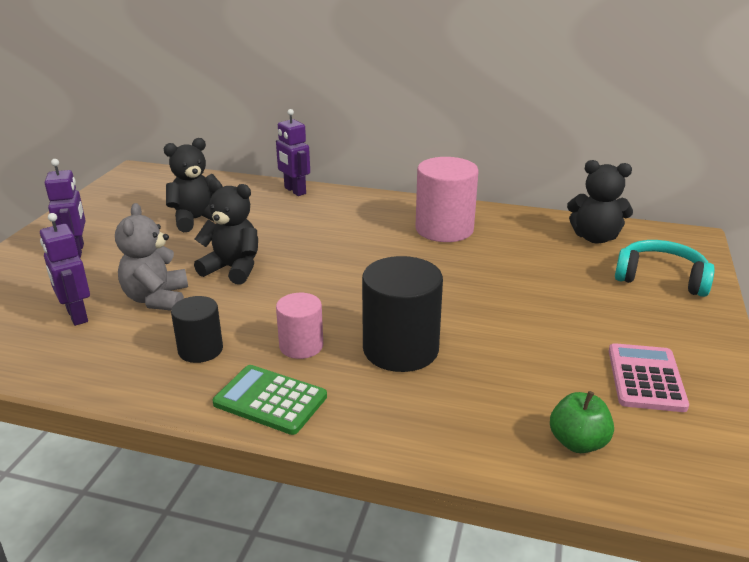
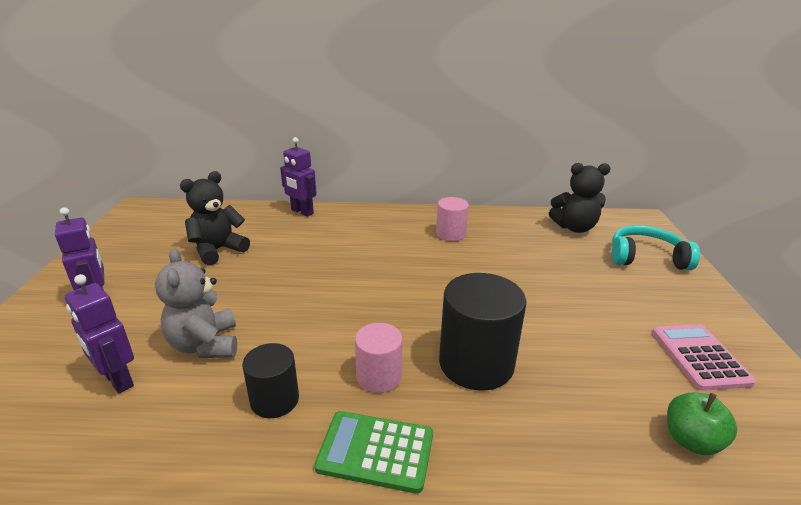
camera: 15 degrees left, 0 degrees up
black teddy bear [194,179,258,285] -> none
pink cylinder [416,157,479,242] -> pink cylinder [436,197,469,241], size x0.58

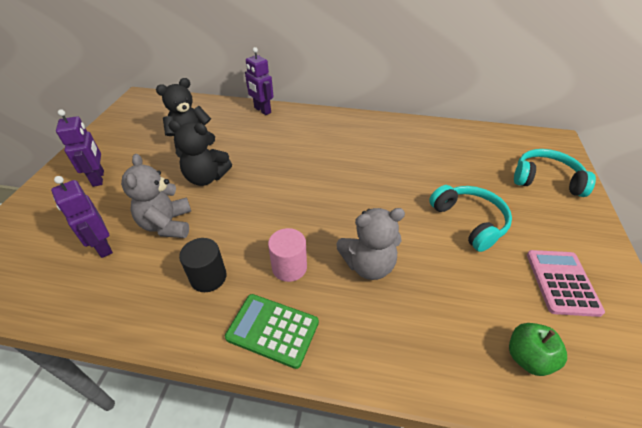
camera: 10 degrees right, 15 degrees up
pink cylinder [436,197,469,241] -> none
black cylinder [439,273,526,391] -> grey teddy bear [337,208,405,280]
black teddy bear [549,163,611,233] -> black teddy bear moved to [168,121,232,186]
none -> turquoise headphones [429,185,512,252]

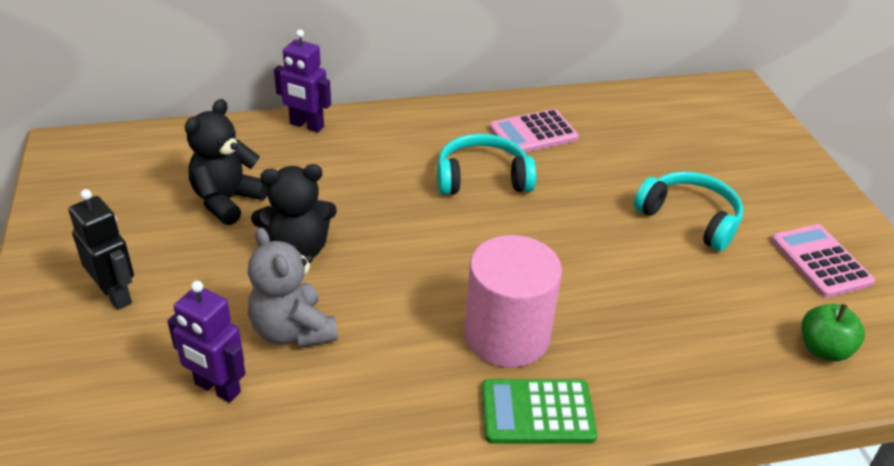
camera: 25 degrees left, 5 degrees down
purple robot [56,109,104,187] -> black robot [68,189,134,310]
black cylinder [179,238,227,292] -> none
pink cylinder [268,228,307,282] -> pink cylinder [465,235,562,367], size x1.72
grey teddy bear [337,208,405,280] -> none
turquoise headphones [514,149,596,197] -> turquoise headphones moved to [437,134,536,195]
none -> pink calculator [489,109,579,155]

